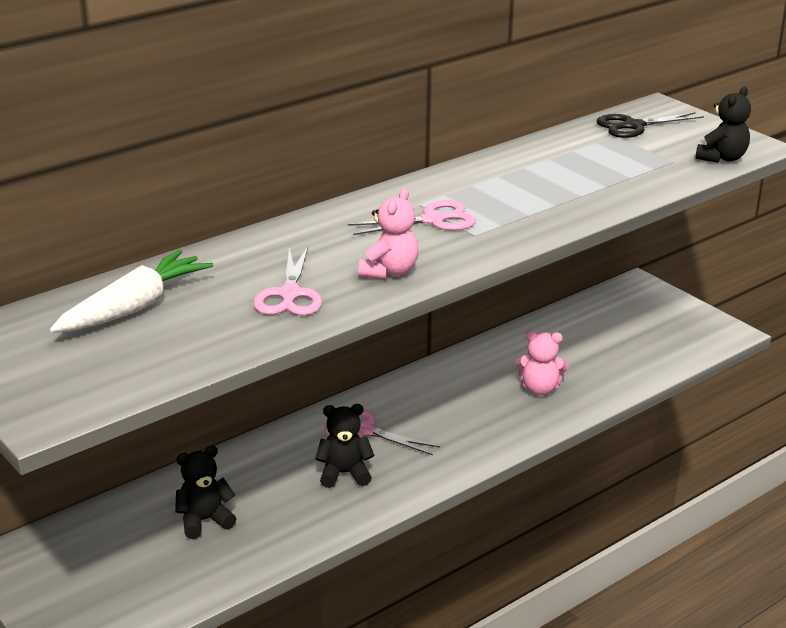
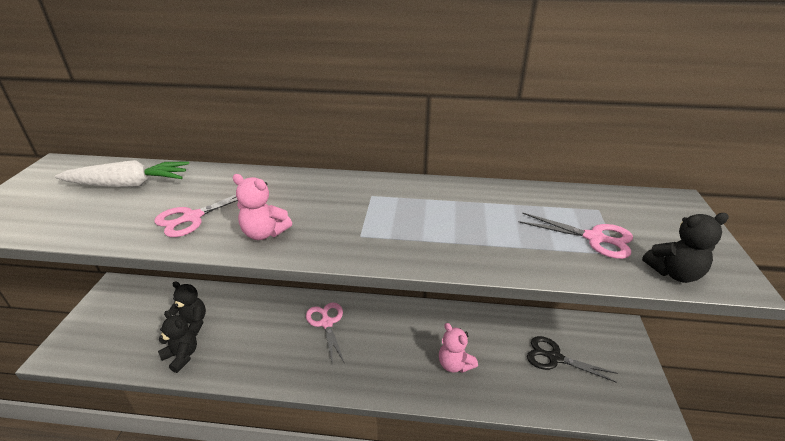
camera: 45 degrees right, 5 degrees up
black teddy bear [315,404,374,488] -> black teddy bear moved to [158,311,197,373]
pink scissors [348,200,476,235] -> pink scissors moved to [519,212,633,259]
pink teddy bear [359,188,419,279] -> pink teddy bear turned 45 degrees clockwise [232,174,292,240]
black scissors [597,112,704,138] -> black scissors moved to [527,336,618,383]

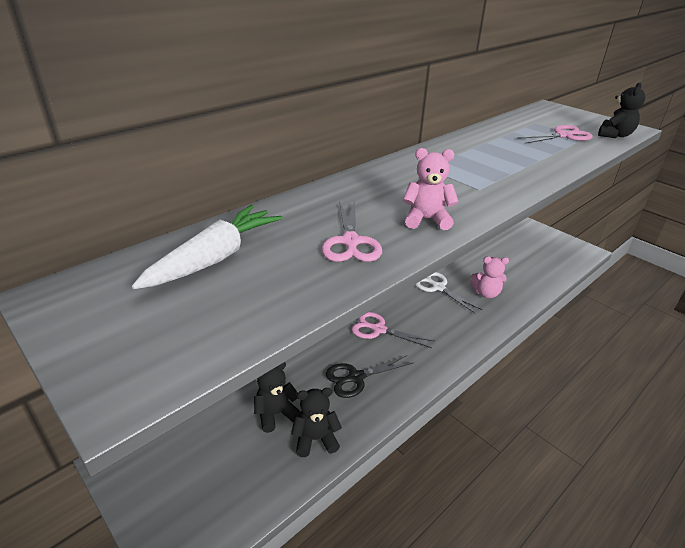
camera: 50 degrees left, 0 degrees up
pink teddy bear [232,174,292,240] -> pink teddy bear turned 150 degrees counterclockwise [403,148,458,230]
black scissors [527,336,618,383] -> black scissors moved to [326,355,413,398]
none -> white scissors [415,272,482,314]

